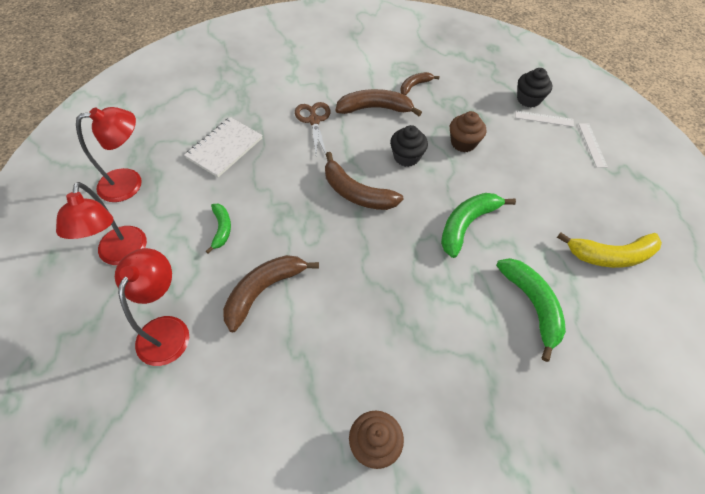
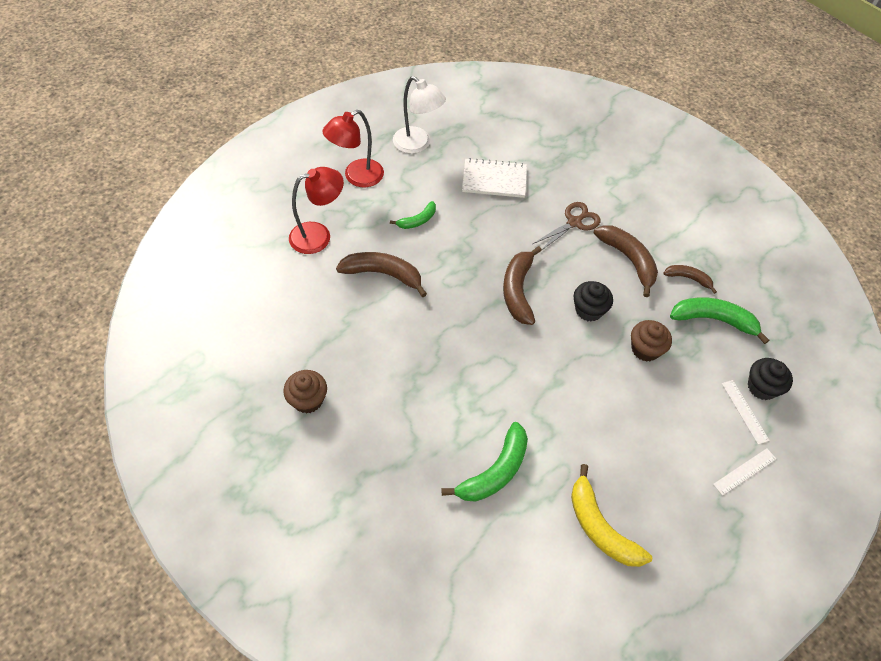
camera: 60 degrees right, 0 degrees up
red lamp [76,107,142,202] -> white lamp [393,76,446,154]
green banana [441,193,516,258] -> green banana moved to [670,297,769,344]

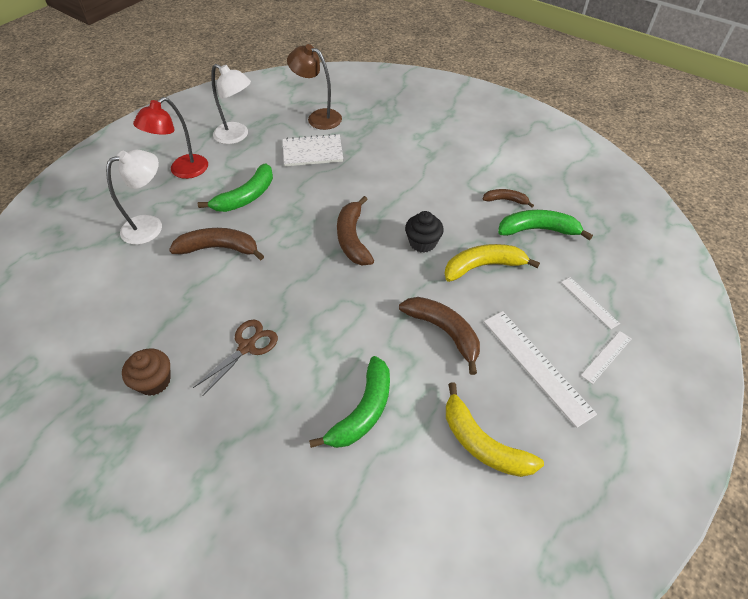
camera: 10 degrees left, 5 degrees down
red lamp [289,167,344,254] -> white lamp [106,150,162,245]
green banana [390,201,436,229] -> green banana [198,163,273,212], size x1.73
brown scissors [533,202,601,250] -> brown scissors moved to [193,320,278,396]
brown banana [594,225,658,297] -> brown banana moved to [399,297,480,375]
brown cupcake [631,320,672,362] -> yellow banana [444,244,540,282]
black cupcake [748,358,793,400] -> none
none -> brown lamp [287,44,342,130]
none -> white ruler [484,311,597,428]

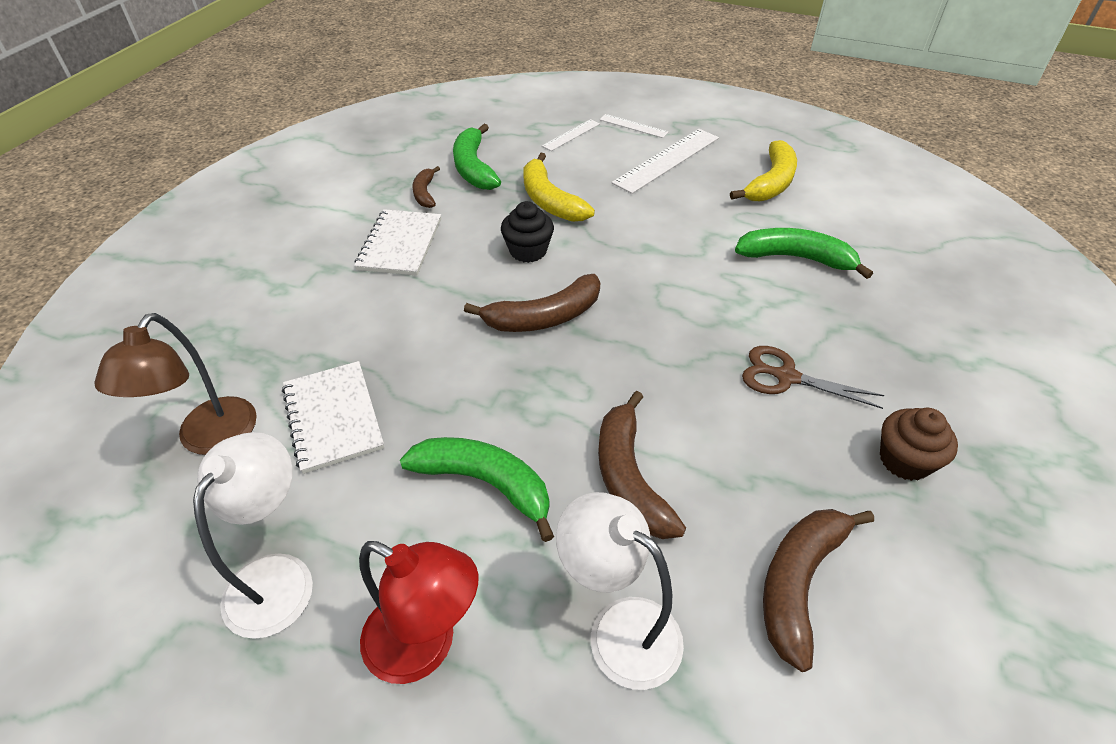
camera: 105 degrees left, 5 degrees down
brown banana [399,297,480,375] -> brown banana moved to [763,509,874,672]
none -> white notebook [354,209,441,276]

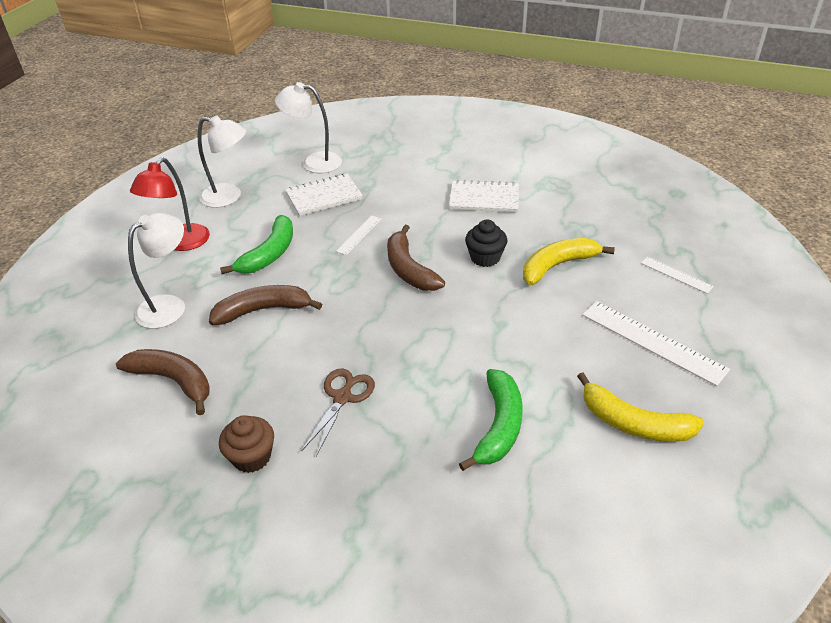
camera: 90 degrees right, 5 degrees down
brown lamp [94,313,257,455] -> white lamp [275,82,342,173]
brown banana [412,166,440,208] -> none
green banana [453,124,501,190] -> none
white ruler [599,114,668,138] -> white ruler moved to [336,215,382,255]

